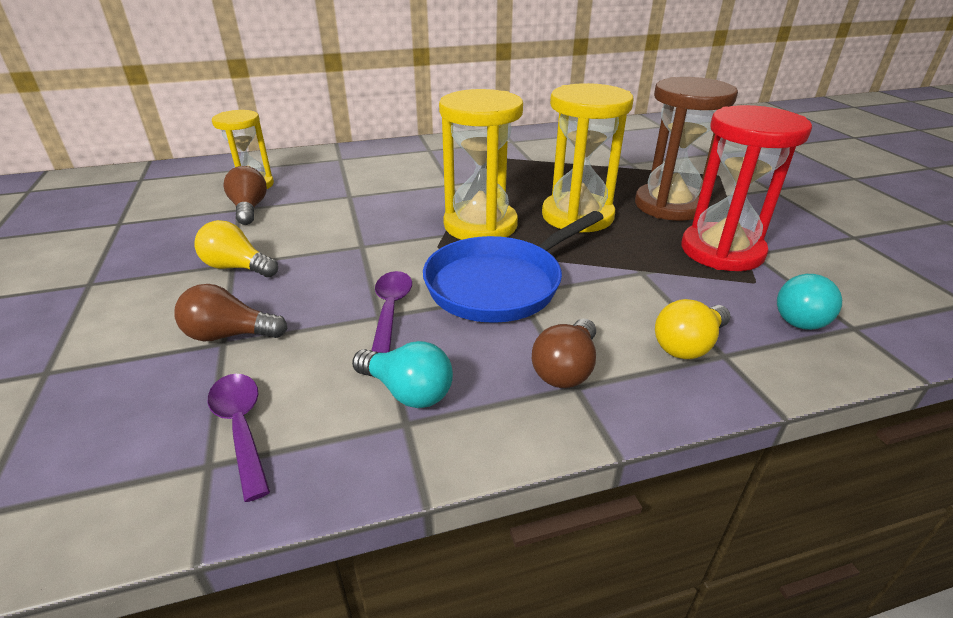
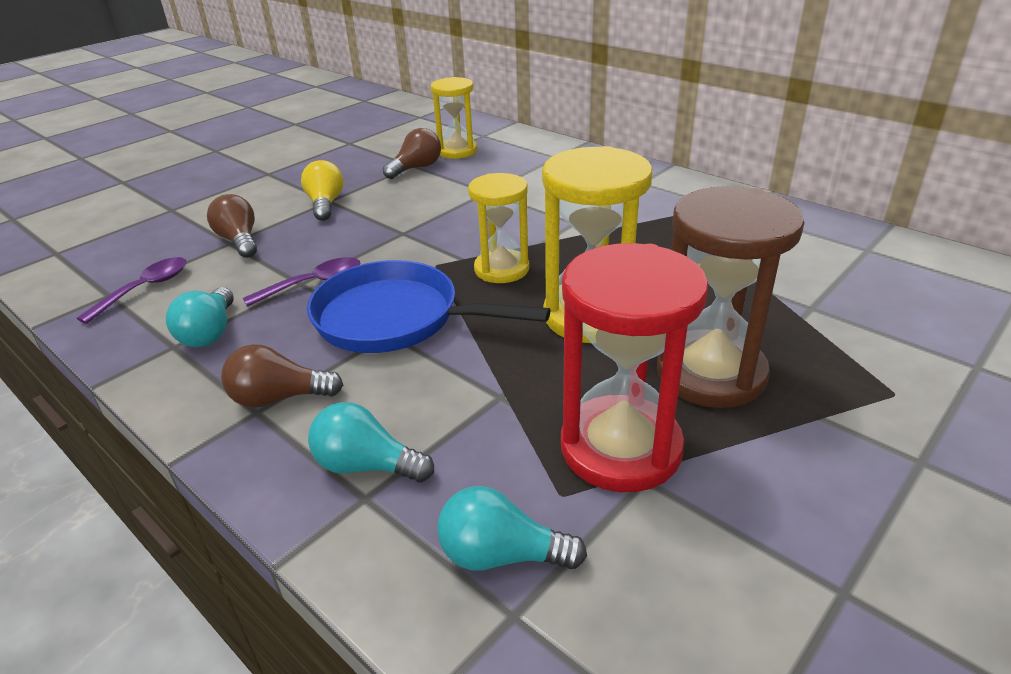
camera: 60 degrees right, 0 degrees up
yellow hourglass [439,89,523,240] -> yellow hourglass [468,173,529,283], size x0.64
yellow light bulb [655,299,731,359] -> turquoise light bulb [308,402,434,482]

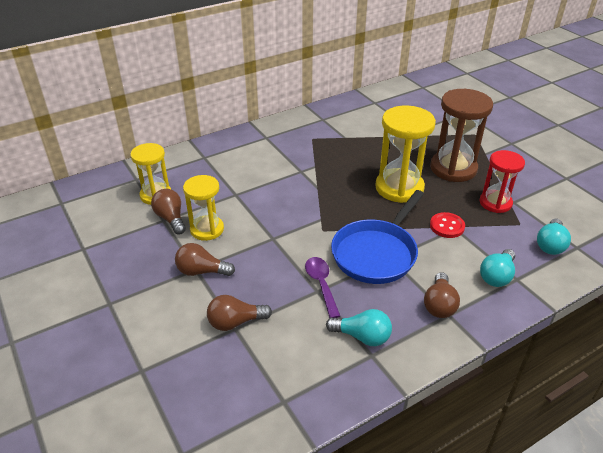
camera: 75 degrees left, 5 degrees up
purple spoon [77,257,186,324] -> none
yellow light bulb [301,160,343,221] -> brown light bulb [175,243,235,276]
yellow hourglass [468,173,529,283] -> yellow hourglass moved to [183,175,224,241]
red hourglass [561,243,708,492] -> red hourglass [479,150,525,213], size x0.64
none -> red button [430,212,465,238]

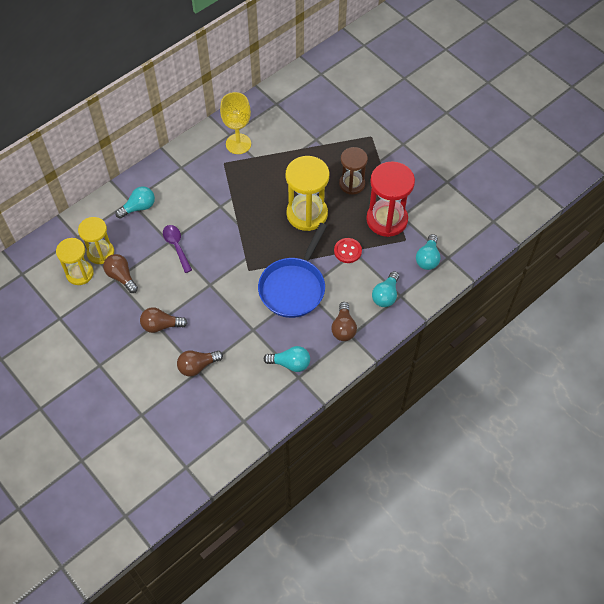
camera: 10 degrees left, 20 degrees up
yellow hourglass [183,175,224,241] -> yellow hourglass moved to [56,238,94,285]
purple spoon [305,257,340,318] -> purple spoon moved to [163,225,192,273]
brown hourglass [430,89,493,182] -> brown hourglass [339,147,368,194], size x0.64
red hourglass [479,150,525,213] -> red hourglass [366,161,415,237], size x1.56
none -> turquoise light bulb [115,186,155,219]
none -> yellow goblet [220,92,251,154]

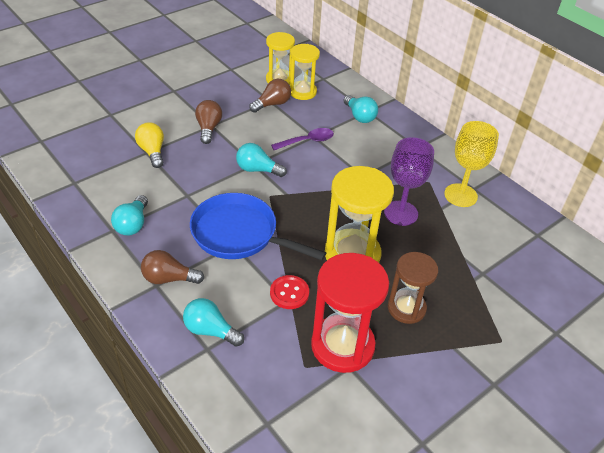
camera: 90 degrees right, 15 degrees down
brown light bulb [177,351,223,377] -> yellow light bulb [135,122,164,168]
turquoise light bulb [416,234,441,270] -> turquoise light bulb moved to [236,143,287,177]
none -> purple goblet [384,137,434,226]

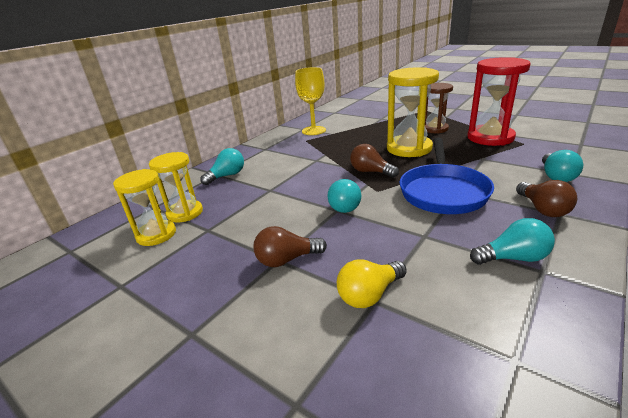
camera: 100 degrees left, 15 degrees down
brown light bulb [249,79,291,113] -> brown light bulb moved to [350,144,399,178]
red button [270,275,309,309] -> none
purple spoon [271,128,334,150] -> none
purple goblet [384,137,434,226] -> none

